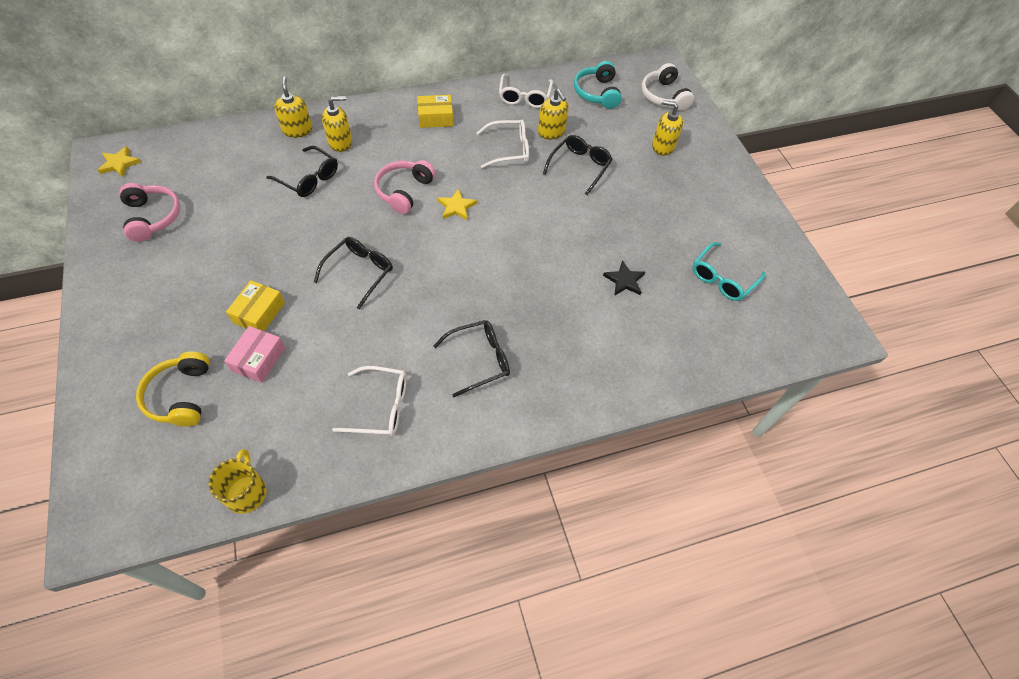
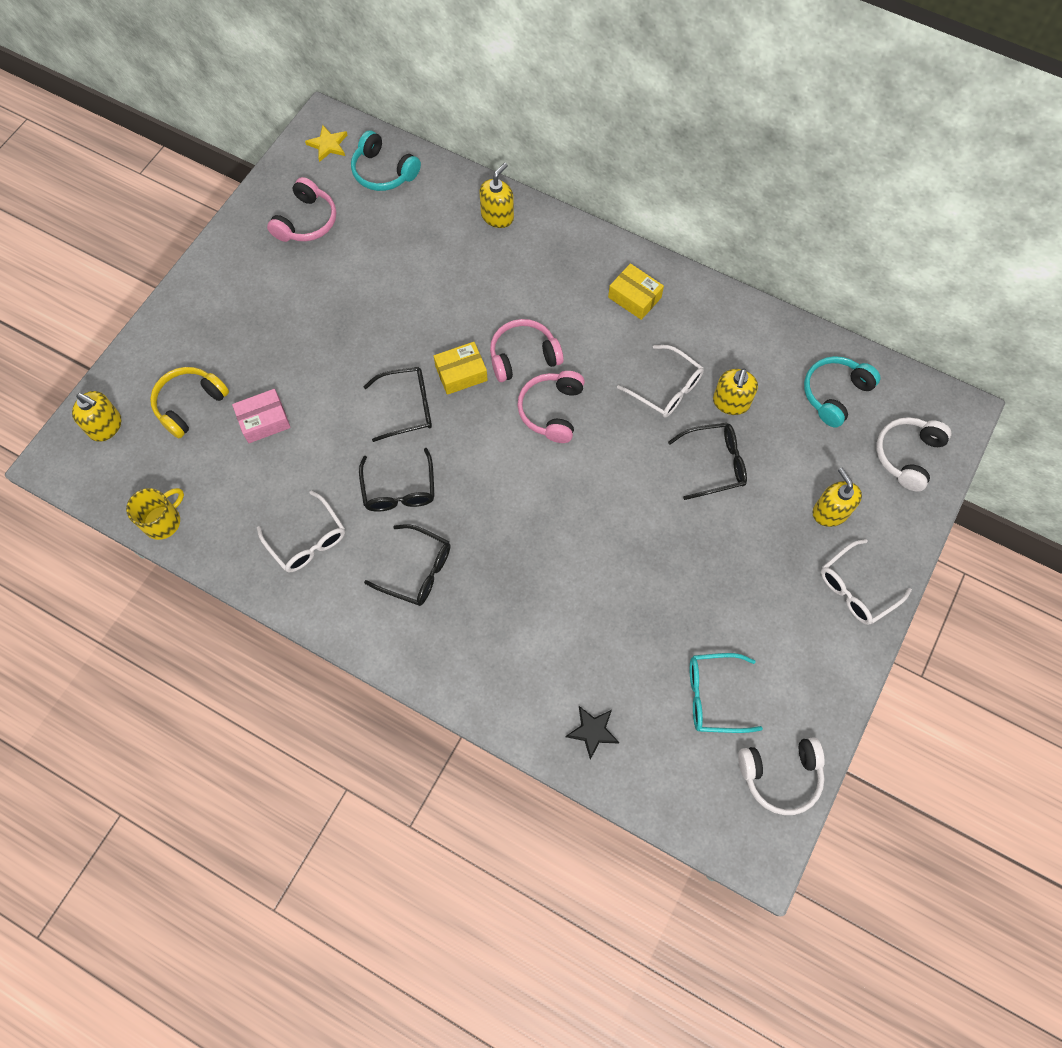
camera: 50 degrees right, 10 degrees up
yellow box [226,280,285,331] -> yellow box moved to [434,342,488,395]
black glasses [266,146,338,197] -> black glasses moved to [359,448,435,512]
yellow soap dispenser [322,96,352,152] -> yellow soap dispenser moved to [72,391,121,442]
yellow star [437,189,477,221] -> pink headphones [517,371,585,443]
white glasses [499,74,553,108] -> white glasses moved to [821,539,912,625]
black star [603,260,645,296] -> black star moved to [565,706,620,760]
none -> turquoise headphones [351,131,421,191]
none -> white headphones [738,737,825,815]

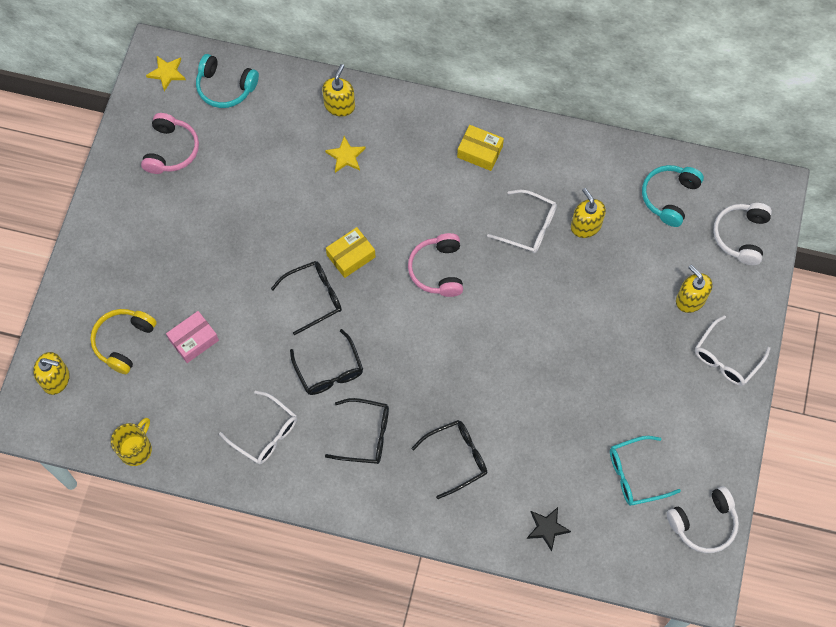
camera: 15 degrees left, 0 degrees up
pink headphones [490,319,564,382] -> none
black glasses [668,423,747,500] -> black glasses moved to [411,420,487,499]
yellow soap dispenser [713,368,758,415] -> yellow soap dispenser turned 150 degrees clockwise [571,188,606,238]
none -> yellow star [325,136,366,173]

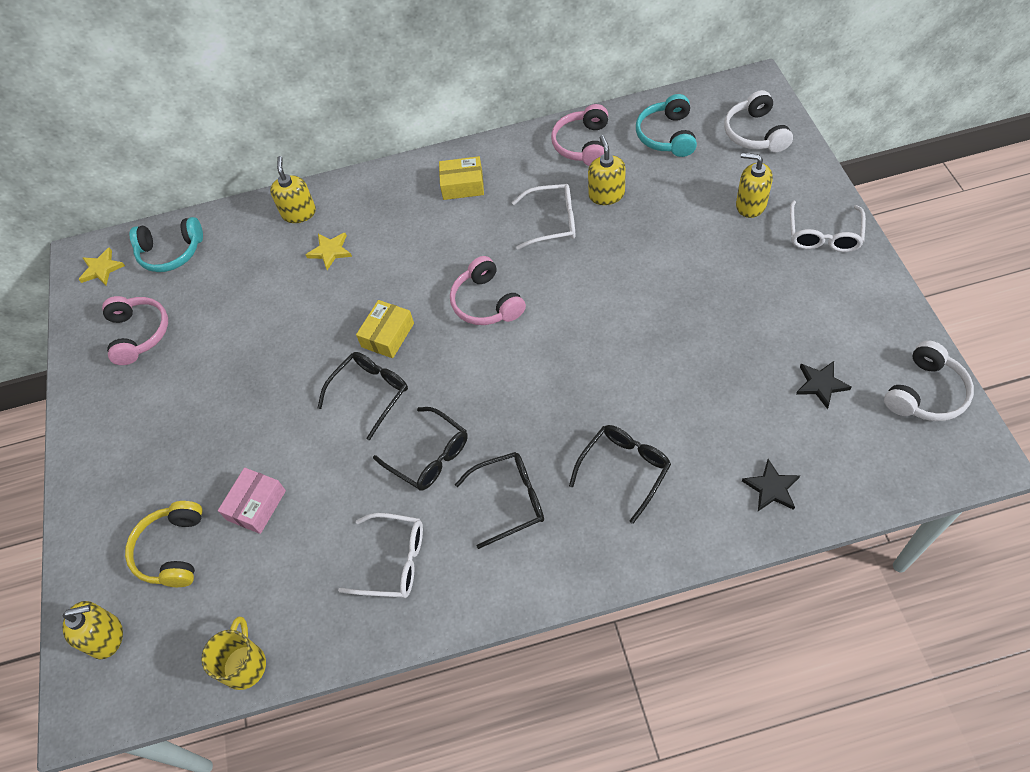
camera: 20 degrees left, 10 degrees down
yellow soap dispenser [571,188,606,238] -> yellow soap dispenser turned 45 degrees clockwise [588,135,626,205]
turquoise glasses [610,436,681,506] -> black star [796,361,852,409]
none -> pink headphones [551,104,608,166]

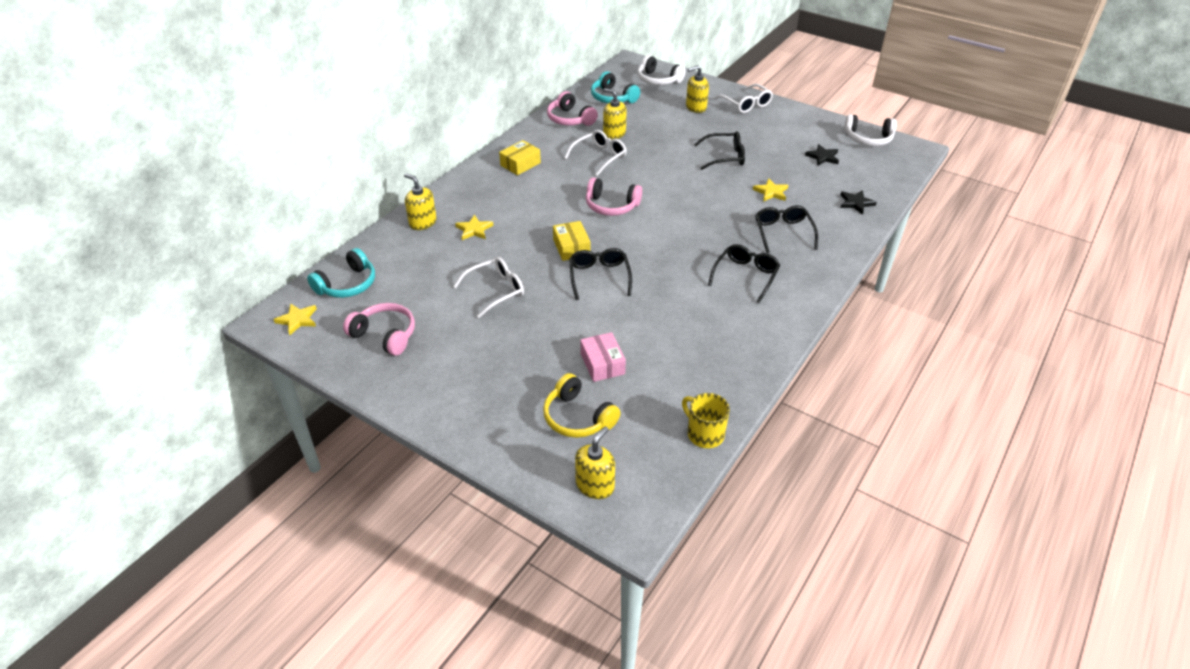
camera: 50 degrees left, 15 degrees down
white glasses [338,513,423,598] -> white glasses moved to [453,257,524,318]
black glasses [373,407,468,491] -> black glasses moved to [694,131,745,170]
white headphones [884,340,974,421] -> white headphones turned 105 degrees clockwise [844,114,897,146]
none -> yellow star [753,178,788,202]

